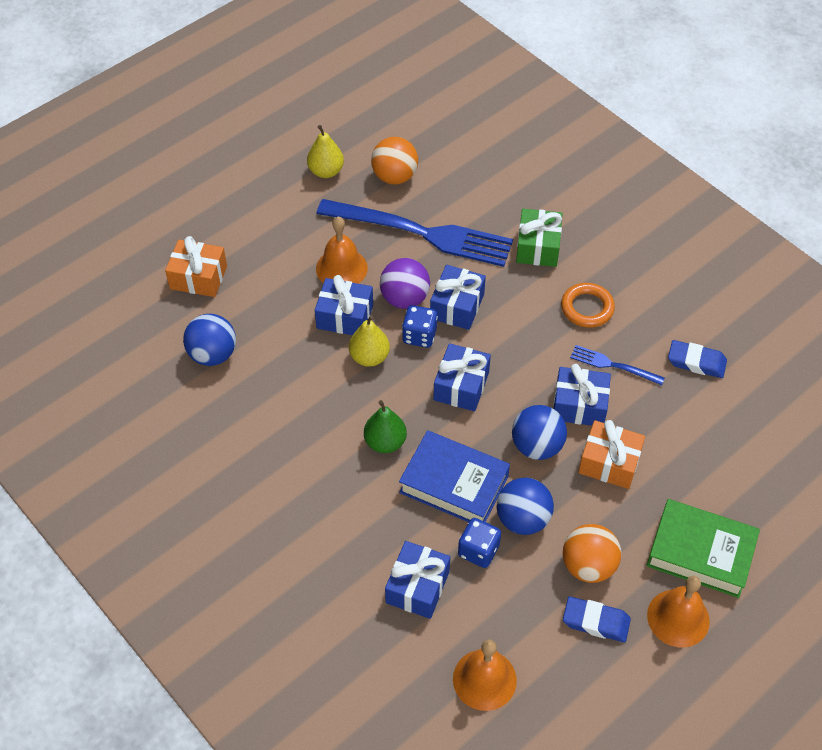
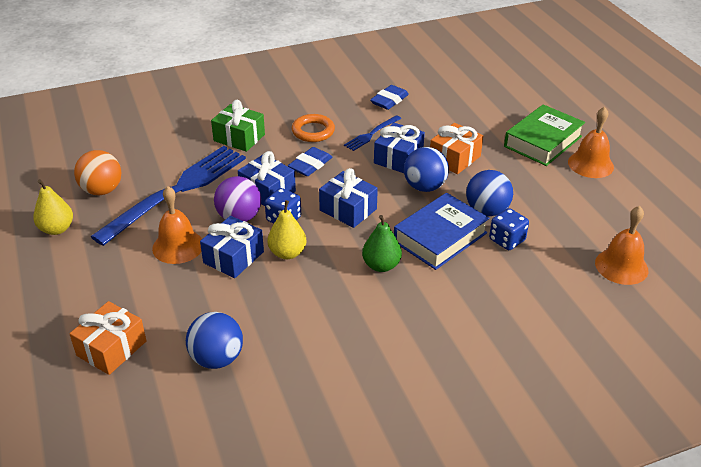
camera: 70 degrees left, 15 degrees down
blue gift [385,541,450,619] -> none
orange ball [563,524,621,583] -> none
blue eraser [563,597,631,642] -> blue eraser moved to [288,147,332,176]

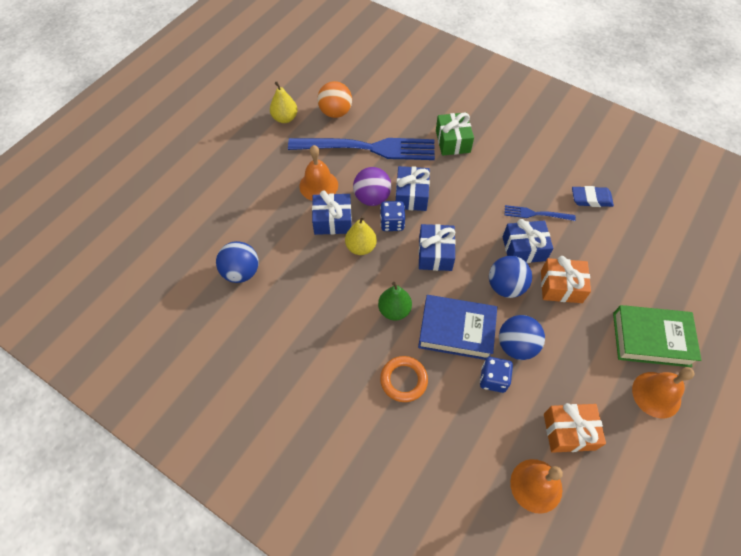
camera: 55 degrees right, 20 degrees up
orange gift [69,301,146,375] -> orange gift moved to [544,403,606,453]
blue eraser [288,147,332,176] -> none
orange ring [292,114,335,142] -> orange ring moved to [380,356,428,402]

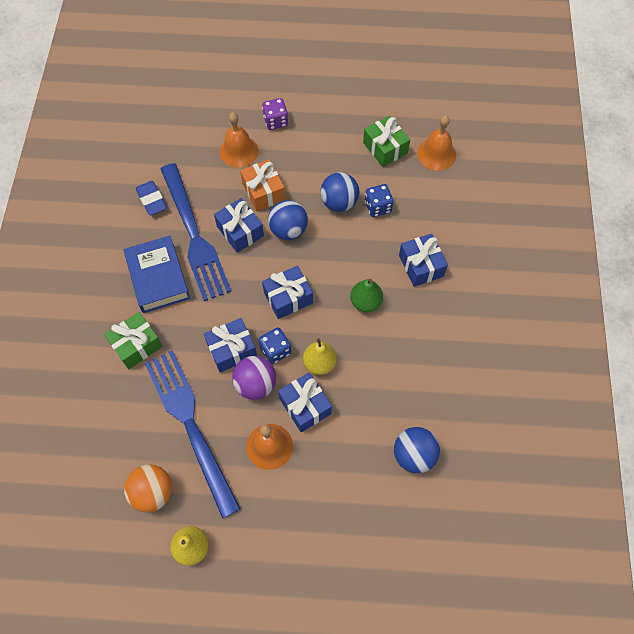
camera: 120 degrees left, 5 degrees up
orange ring [380,356,428,402] -> blue gift [399,234,448,287]
blue book [418,295,497,360] -> blue book moved to [124,236,190,313]
blue fork [504,205,576,221] -> blue fork [161,163,231,301], size x2.25
orange gift [544,403,606,453] -> green gift [363,115,410,167]
green book [613,305,701,367] -> purple dice [262,98,288,130]
orange bell [632,367,694,418] -> orange bell moved to [219,112,258,168]

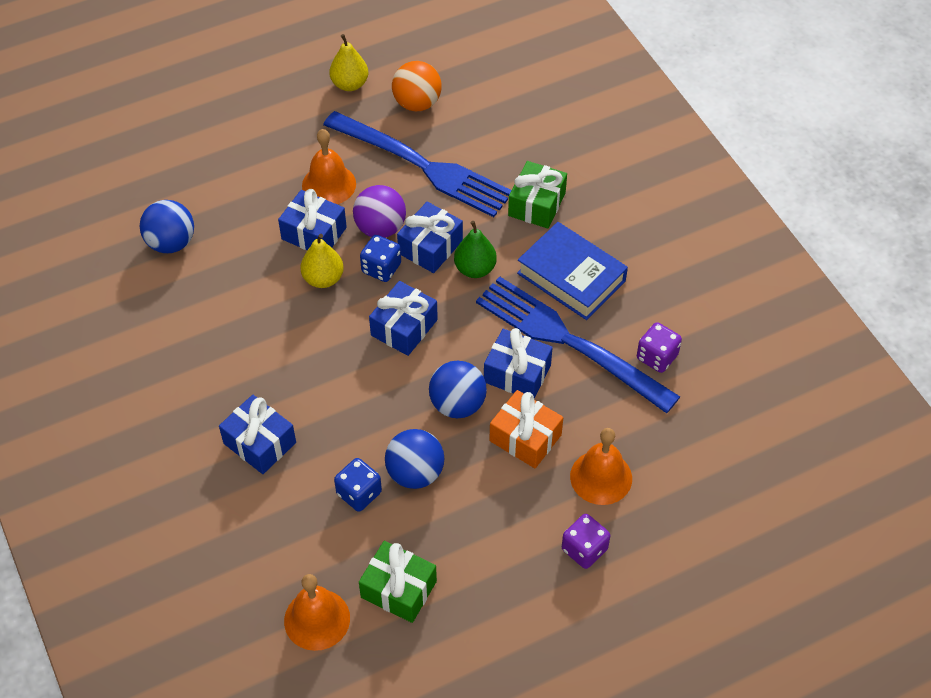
camera: 150 degrees right, 10 degrees down
blue eraser [136,181,167,215] -> purple dice [637,322,682,373]
green pear [350,279,383,312] -> green pear moved to [454,221,497,278]

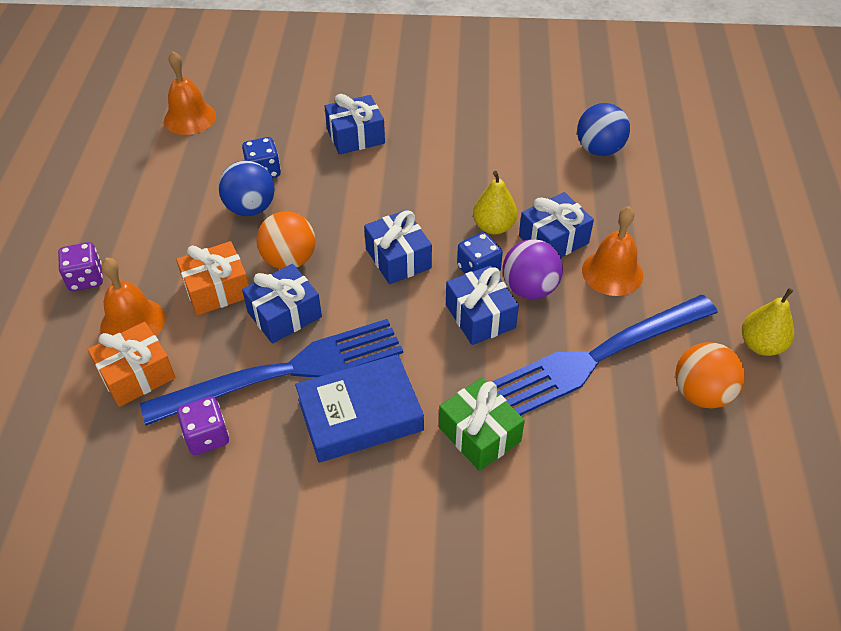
camera: 120 degrees right, 5 degrees down
green gift [359,541,437,623] -> none
blue ball [429,361,487,418] -> orange ball [256,211,315,269]
green pear [454,221,497,278] -> none
none -> orange gift [88,322,176,407]

